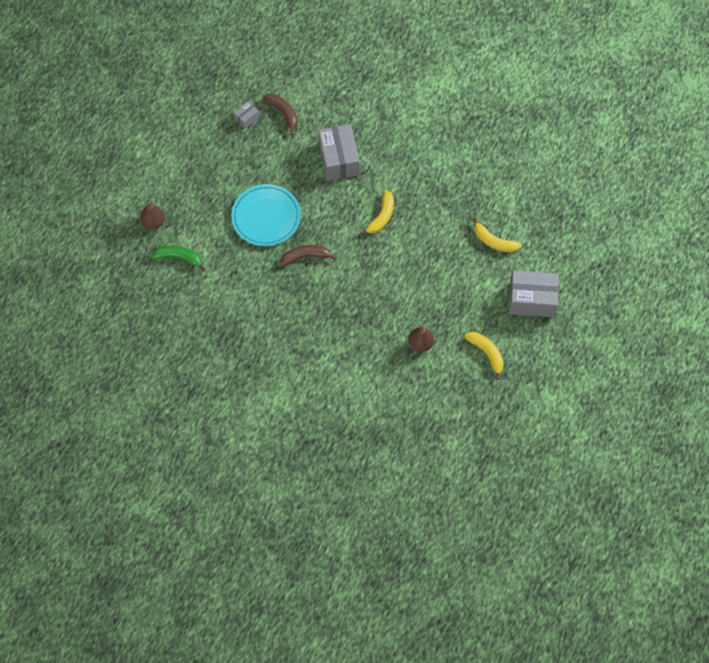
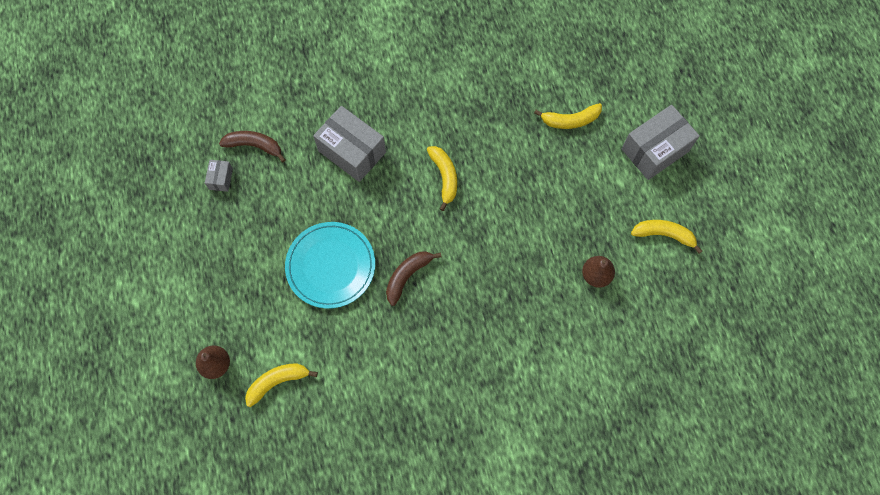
camera: 40 degrees left, 5 degrees up
green banana [151,246,205,271] -> yellow banana [245,363,318,407]

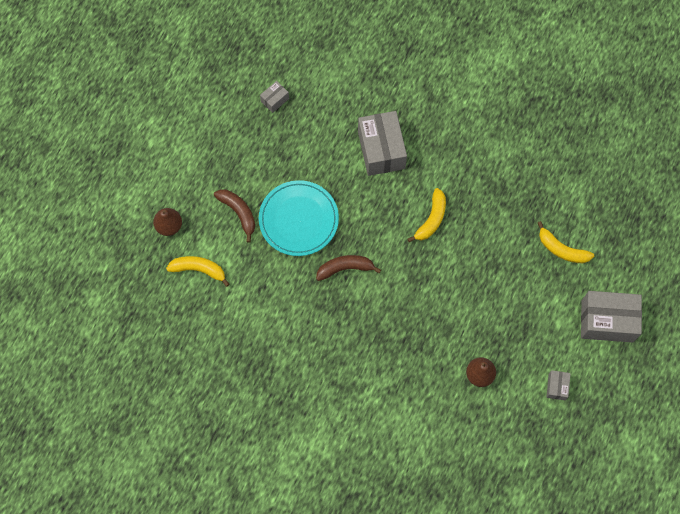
camera: 40 degrees right, 0 degrees up
brown banana [219,131,286,162] -> brown banana moved to [214,189,255,243]
yellow banana [631,220,702,254] -> grey box [546,370,571,400]

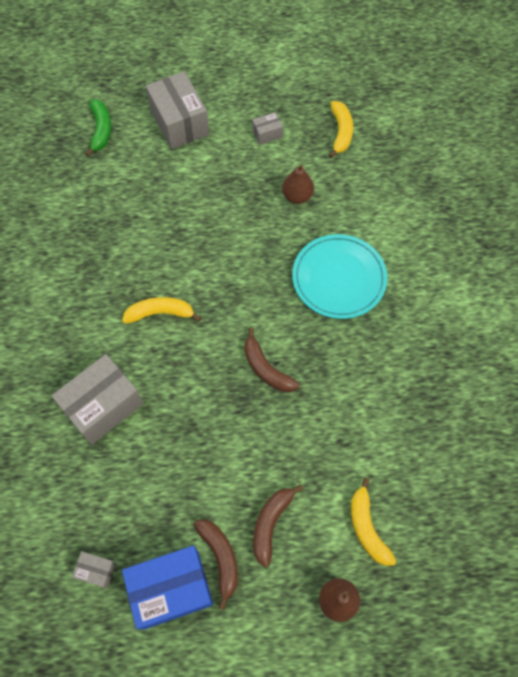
camera: 120 degrees left, 5 degrees down
turquoise plate [259,180,339,256] -> turquoise plate moved to [292,234,388,319]
yellow banana [538,221,594,263] -> yellow banana moved to [329,101,353,158]
none -> green banana [85,99,111,157]
none -> blue box [122,545,213,629]
none -> brown banana [194,519,238,610]

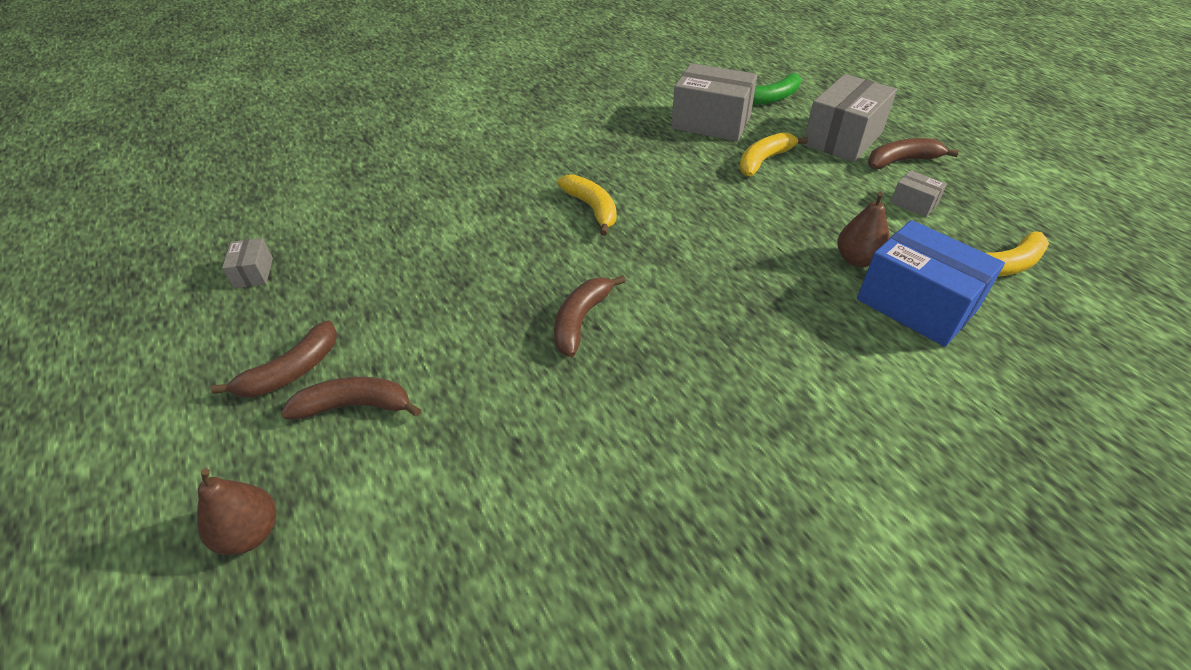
camera: 65 degrees right, 20 degrees down
grey box [51,354,143,445] -> grey box moved to [671,63,757,141]
blue box [122,545,213,629] -> blue box moved to [857,220,1005,347]
turquoise plate [292,234,388,319] -> none
yellow banana [351,478,396,566] -> yellow banana moved to [739,132,808,177]
none -> brown banana [868,138,959,169]

